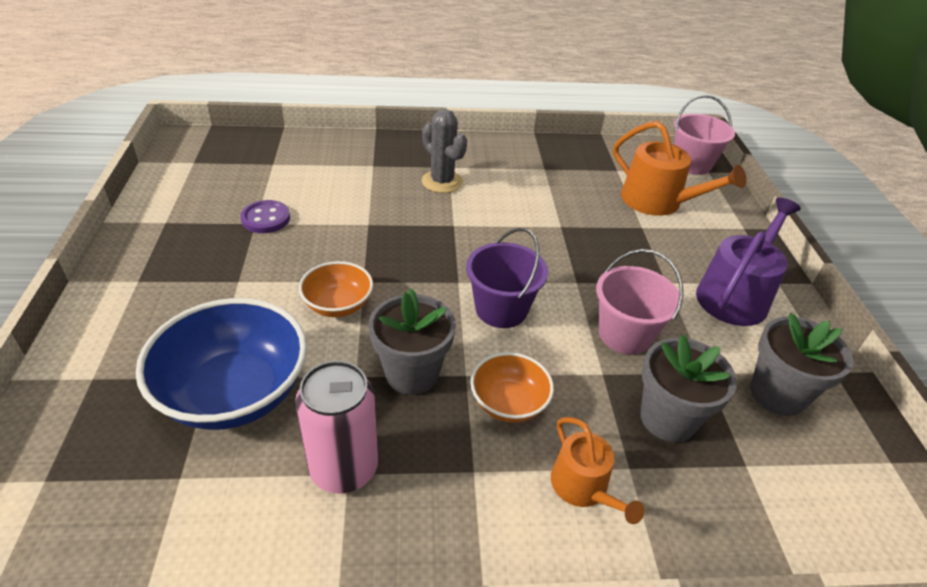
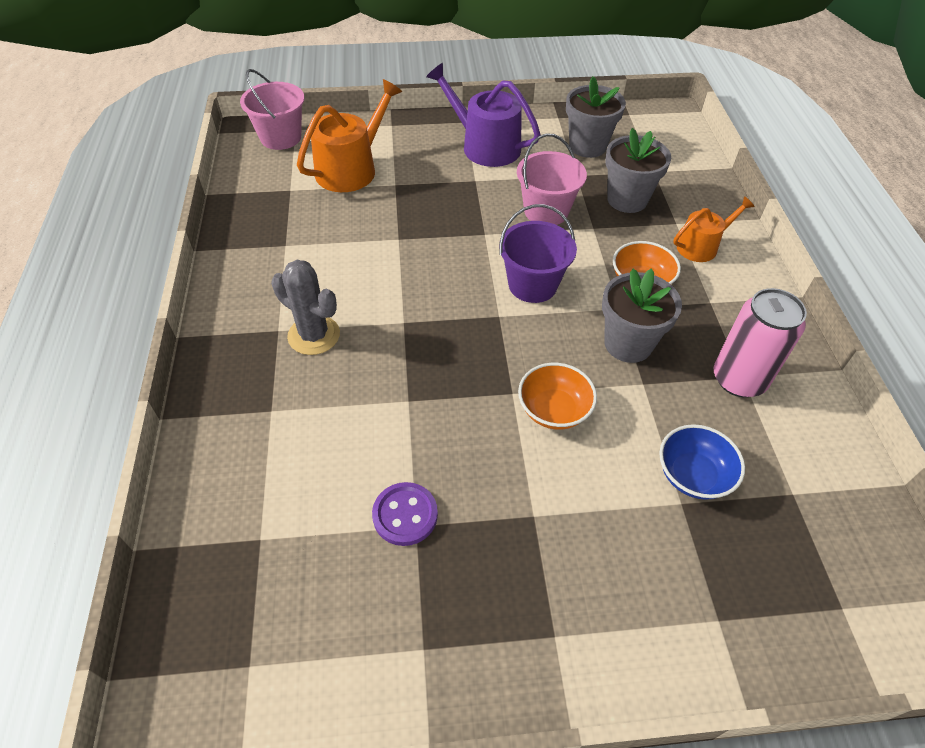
camera: 90 degrees left, 10 degrees up
blue bowl [136,298,307,430] -> blue bowl [659,424,745,500], size x0.54
grey cactus [422,109,467,193] -> grey cactus turned 75 degrees clockwise [271,260,340,355]

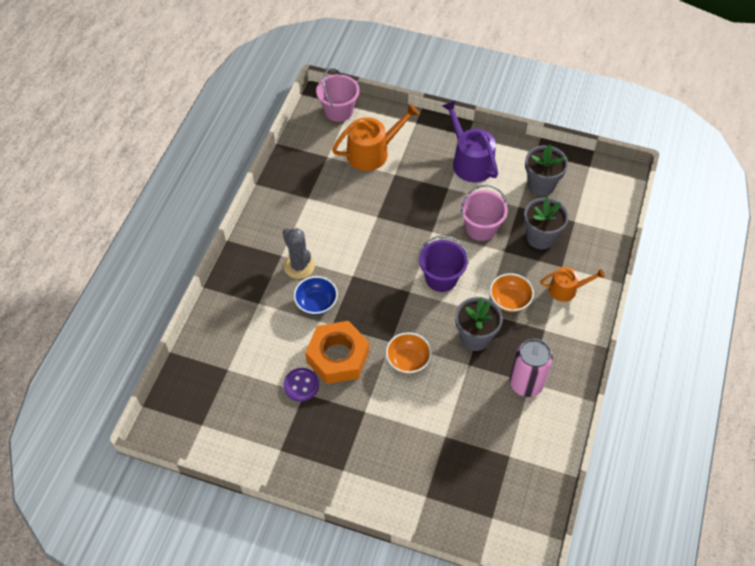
camera: 25 degrees right, 5 degrees up
blue bowl [659,424,745,500] -> blue bowl moved to [294,276,338,315]
none -> orange nut [305,321,369,384]

